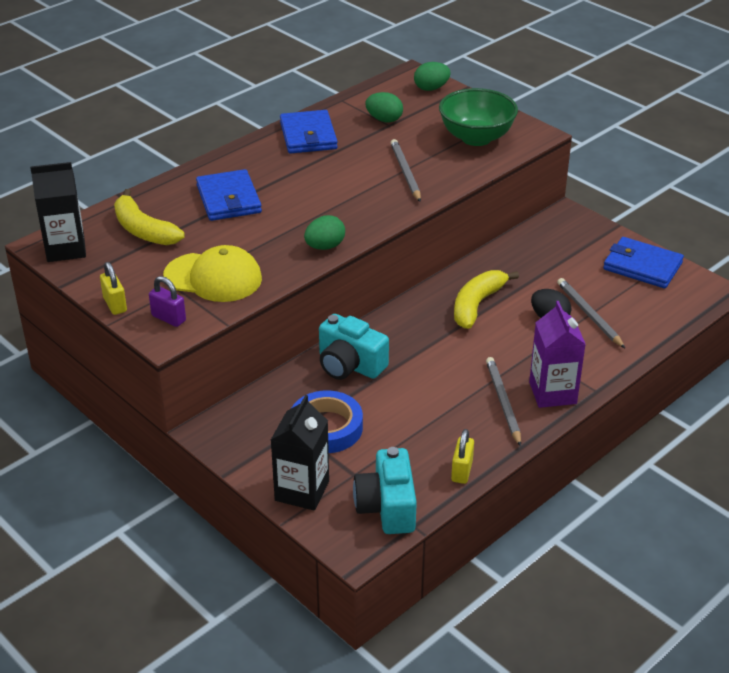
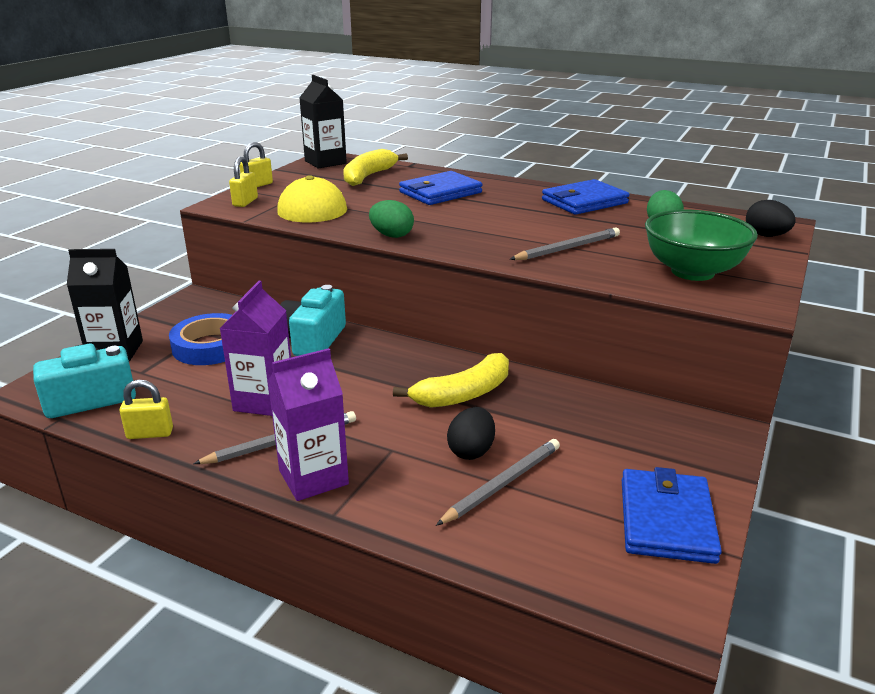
camera: 70 degrees right, 10 degrees down
purple padlock [149,276,186,327] -> yellow padlock [229,156,258,207]
green egg [414,62,451,91] -> black egg [746,200,796,237]
yellow banana [454,270,519,329] -> yellow banana turned 135 degrees clockwise [393,353,509,408]
none -> purple carton [219,281,291,416]

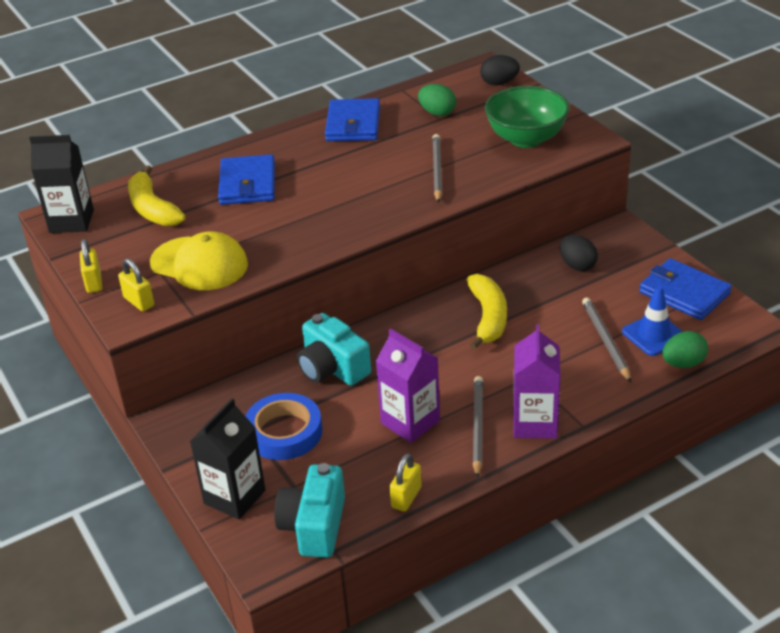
camera: 55 degrees left, 10 degrees up
green egg [369,200,414,238] -> green egg moved to [662,331,708,368]
black egg [447,407,495,460] -> black egg moved to [560,235,598,271]
none -> blue traffic cone [622,285,683,356]

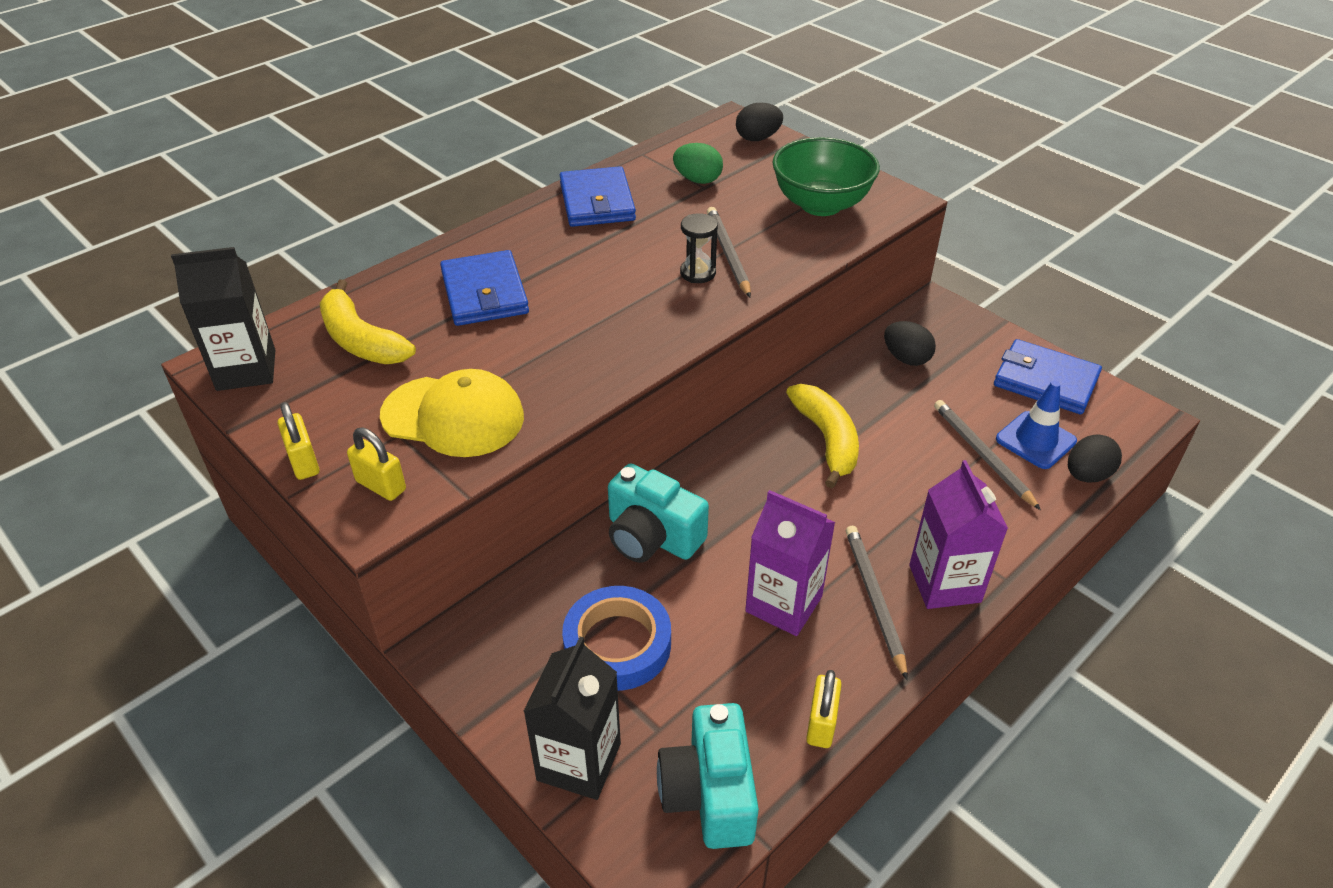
camera: 15 degrees left, 5 degrees up
green egg [662,331,708,368] -> black egg [1068,434,1122,483]
none -> black hourglass [680,213,718,283]

